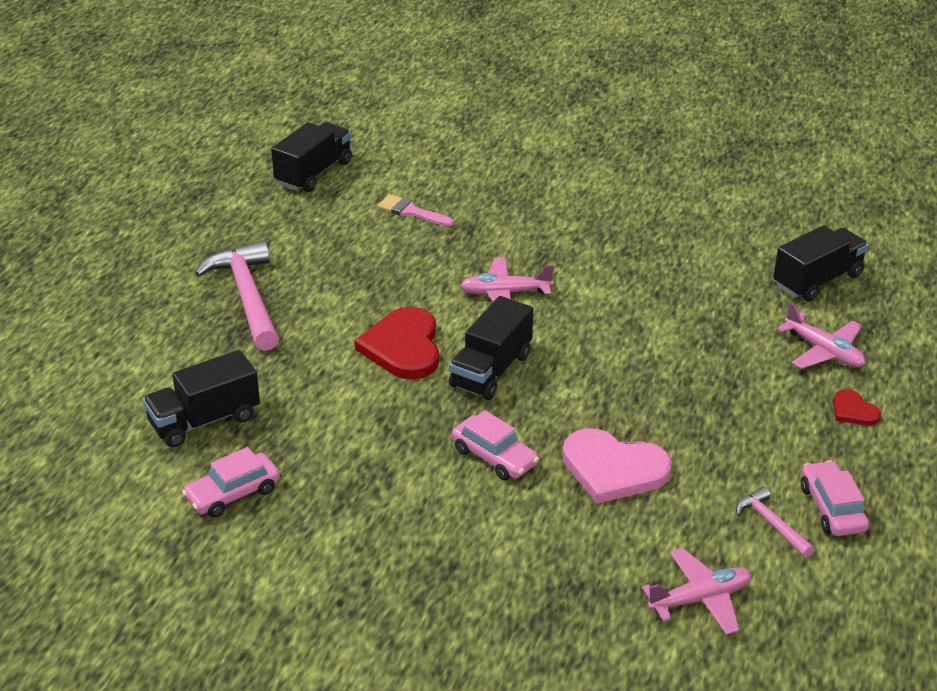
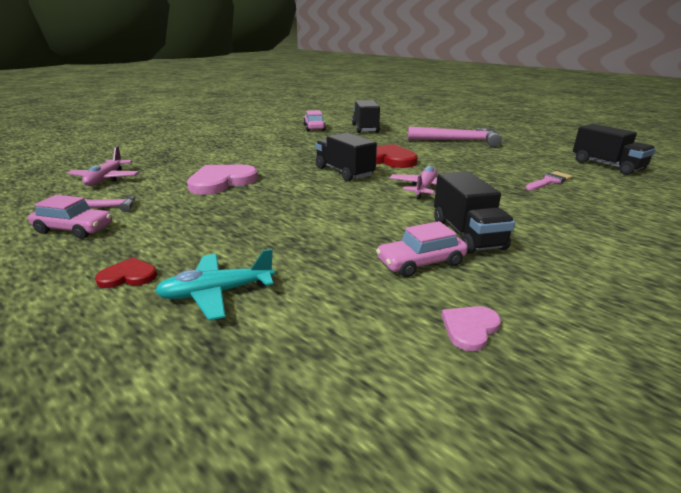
camera: 115 degrees right, 10 degrees down
pink car [452,410,539,480] -> pink car moved to [376,221,468,277]
black truck [773,225,868,302] -> black truck moved to [434,171,515,254]
pink plane [777,302,866,369] -> turquoise plane [155,249,275,320]
none -> pink heart [442,306,501,351]

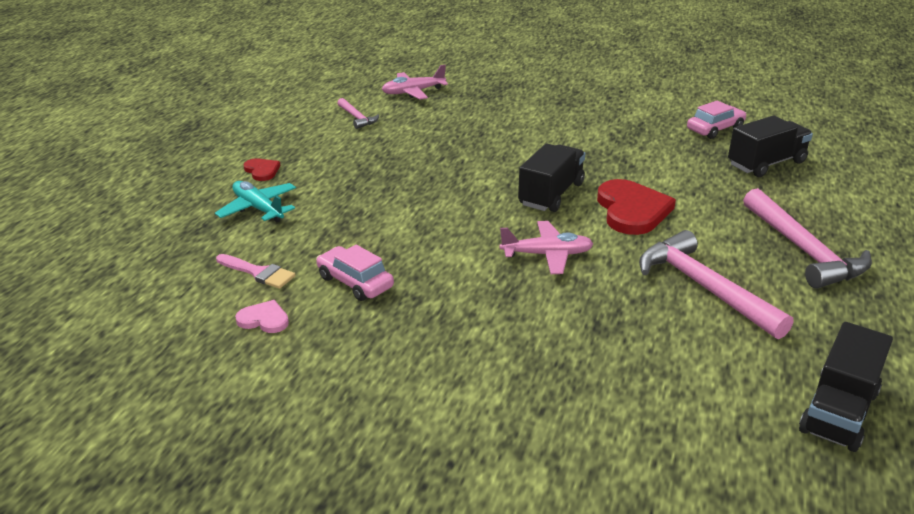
camera: 65 degrees right, 5 degrees up
pink car [28,195,112,239] -> none
pink heart [187,164,258,195] -> none
black truck [434,171,515,254] -> none
pink brush [525,171,572,190] -> pink brush moved to [216,254,296,289]
none -> pink hammer [639,230,793,339]

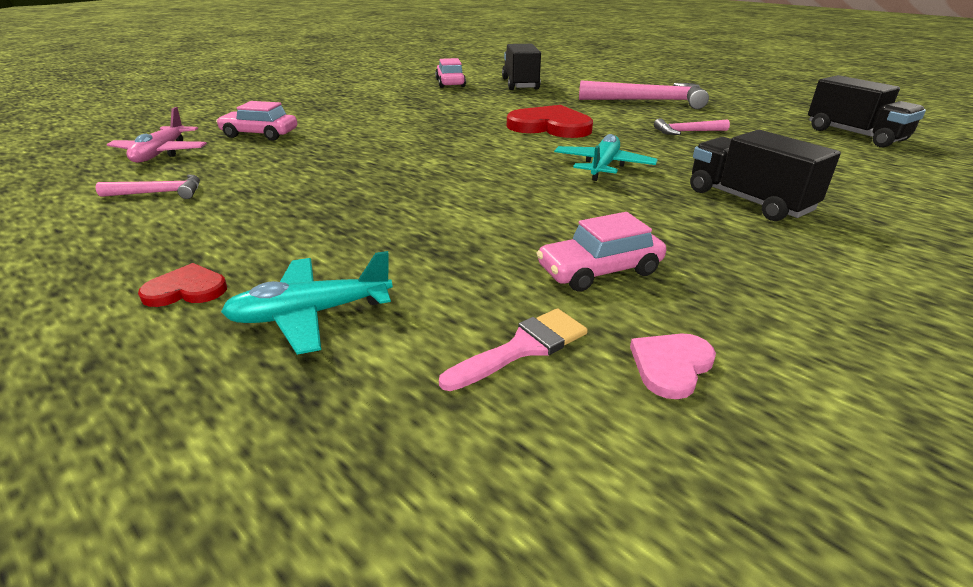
camera: 65 degrees left, 0 degrees up
pink plane [499,221,593,274] -> turquoise plane [554,134,658,181]
black truck [518,143,585,212] -> black truck moved to [690,130,841,221]
pink hammer [639,230,793,339] -> pink hammer [654,118,730,135], size x0.50
none -> pink car [216,101,297,141]

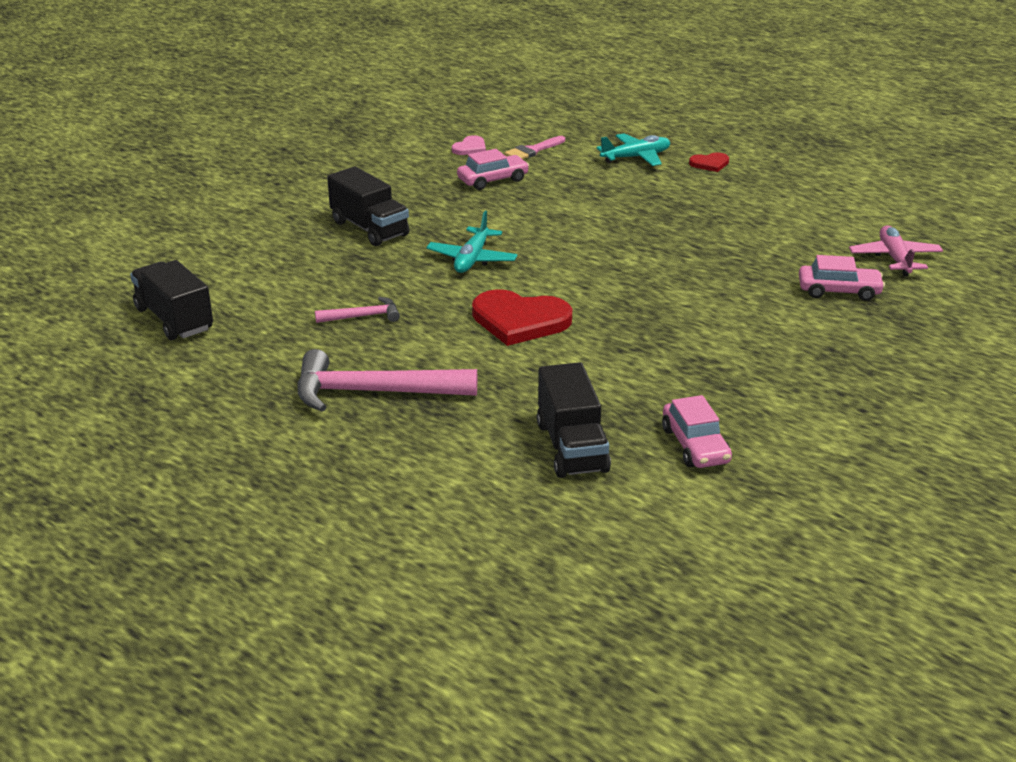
camera: 175 degrees right, 0 degrees up
pink hammer [95,174,200,199] -> none

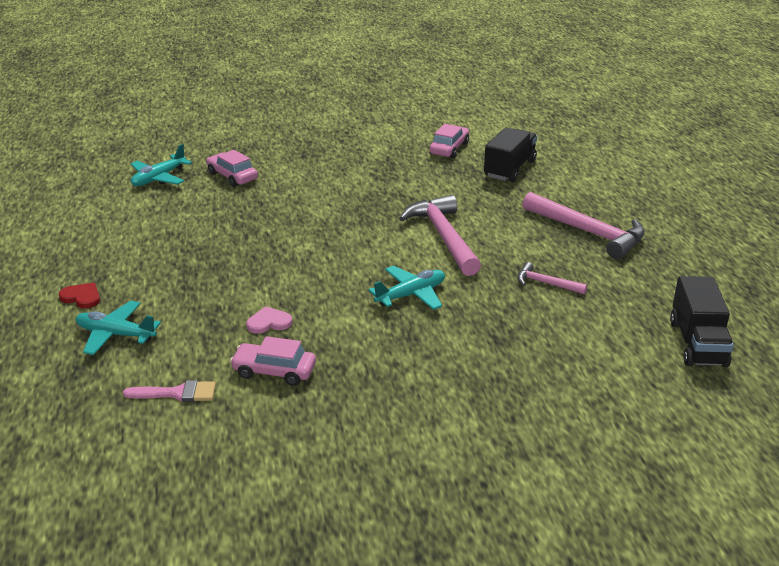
camera: 140 degrees left, 0 degrees up
black truck [327,167,410,246] -> none
pink heart [452,135,486,155] -> pink heart moved to [246,306,292,334]
red heart [472,289,572,346] -> pink hammer [399,195,481,276]
pink plane [849,225,943,277] -> turquoise plane [131,144,192,186]

